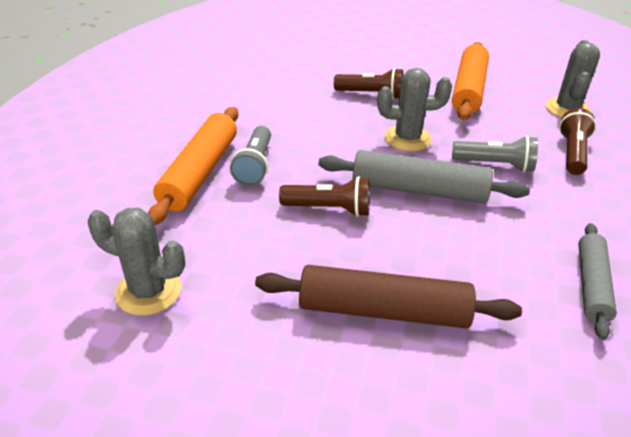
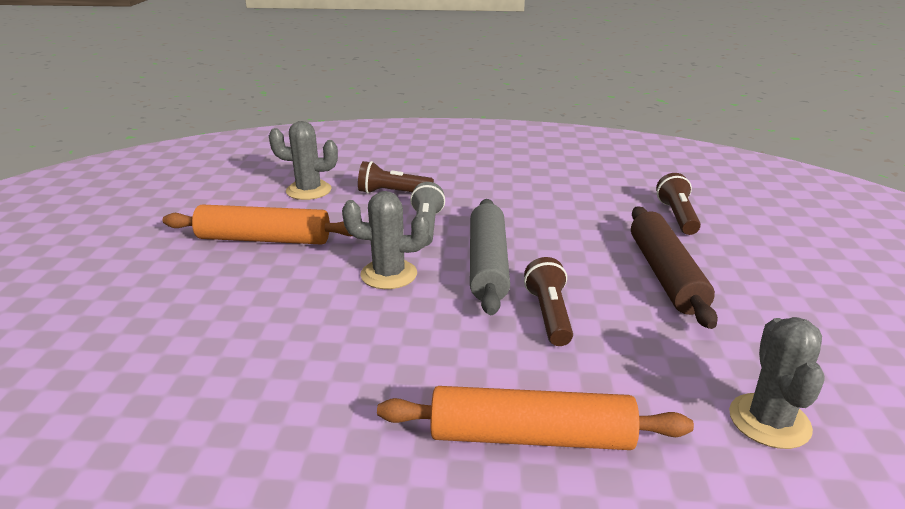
camera: 100 degrees left, 10 degrees down
grey flashlight [230,126,271,186] -> none
brown flashlight [334,68,403,99] -> brown flashlight moved to [656,173,701,235]
grey cactus [377,68,452,151] -> grey cactus turned 75 degrees counterclockwise [342,191,429,289]
grey rolling pin [578,223,617,340] -> none

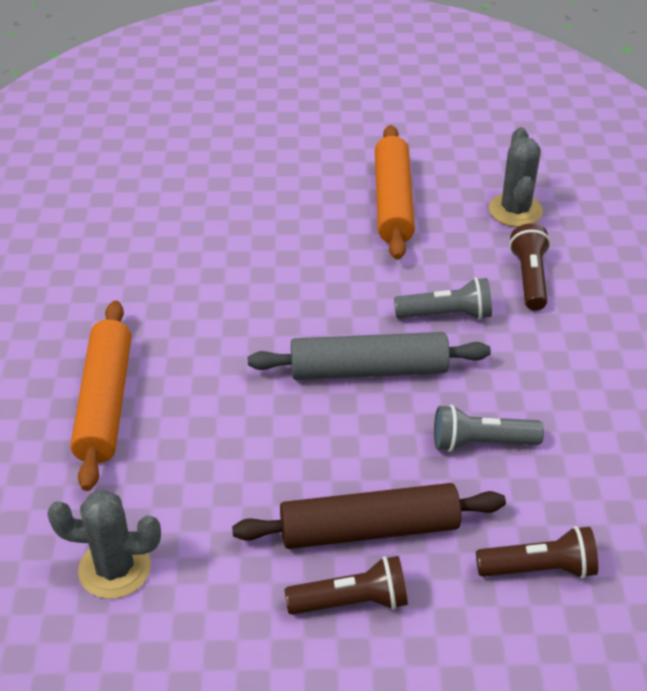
camera: 85 degrees right, 15 degrees up
grey cactus [342,191,429,289] -> none
brown flashlight [524,257,573,346] -> brown flashlight moved to [284,556,408,615]
none -> grey flashlight [434,405,544,452]

